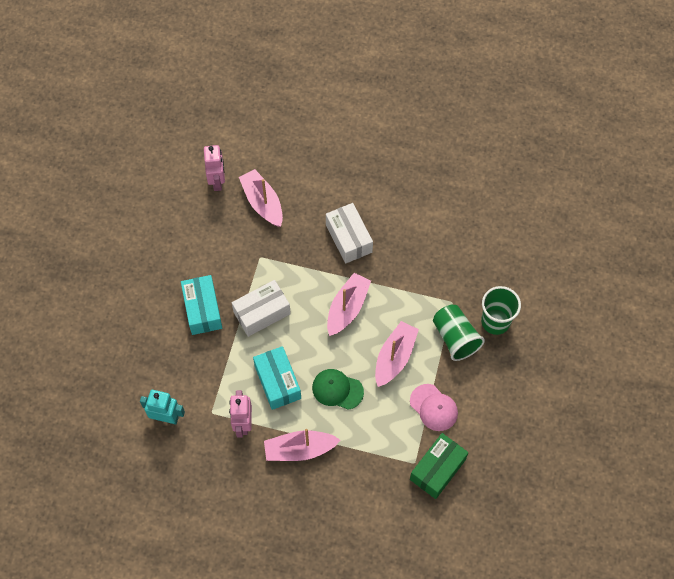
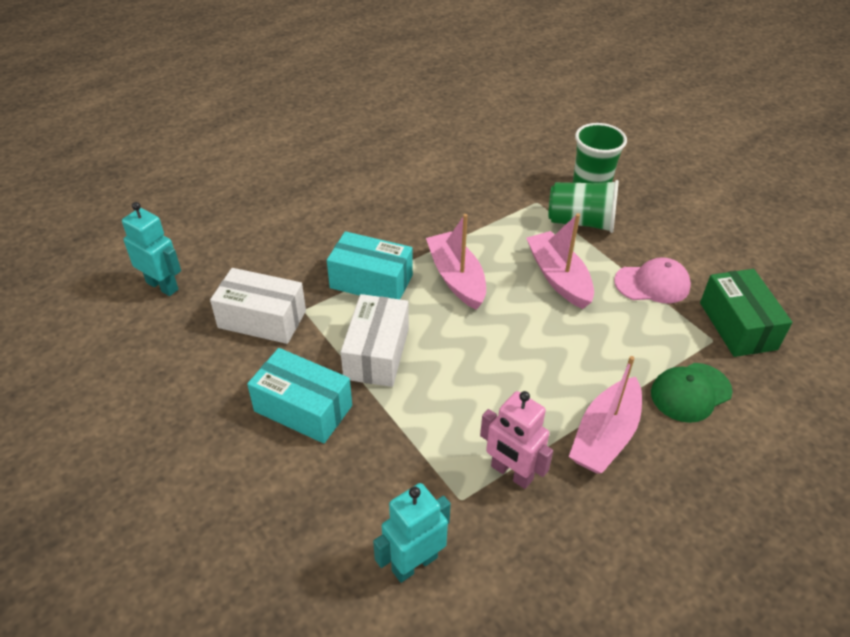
camera: 50 degrees left, 20 degrees down
pink robot [204,145,225,191] -> turquoise robot [122,202,181,296]
pink boat [239,169,283,227] -> none
turquoise box [253,346,301,410] -> turquoise box moved to [327,231,413,299]
green cap [312,369,364,410] -> green cap moved to [651,363,732,423]
white box [326,203,373,264] -> white box moved to [210,268,306,344]

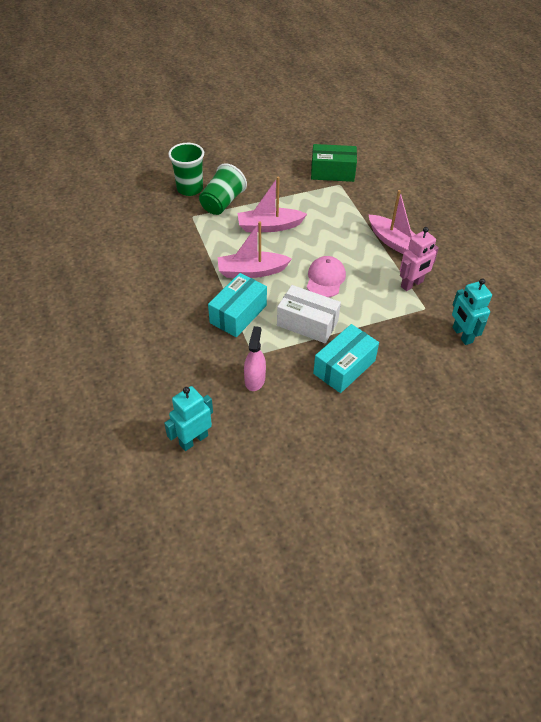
camera: 75 degrees left, 5 degrees up
white box [210,268,306,344] -> pink spray bottle [244,326,266,391]
pink cap [614,257,691,304] -> pink cap moved to [307,256,346,297]
green cap [651,363,732,423] -> none

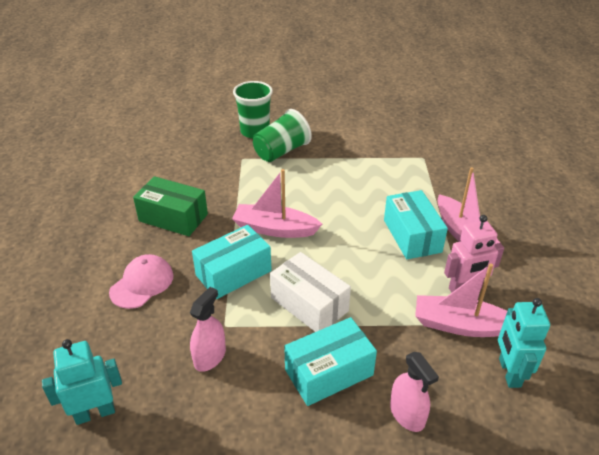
camera: 20 degrees right, 10 degrees down
pink boat [237,177,307,232] -> pink boat moved to [415,263,507,337]
pink cap [307,256,346,297] -> pink cap moved to [109,254,173,309]
green box [311,144,357,182] -> green box moved to [133,176,208,236]
none -> turquoise box [384,190,448,259]
none -> pink spray bottle [390,352,439,432]

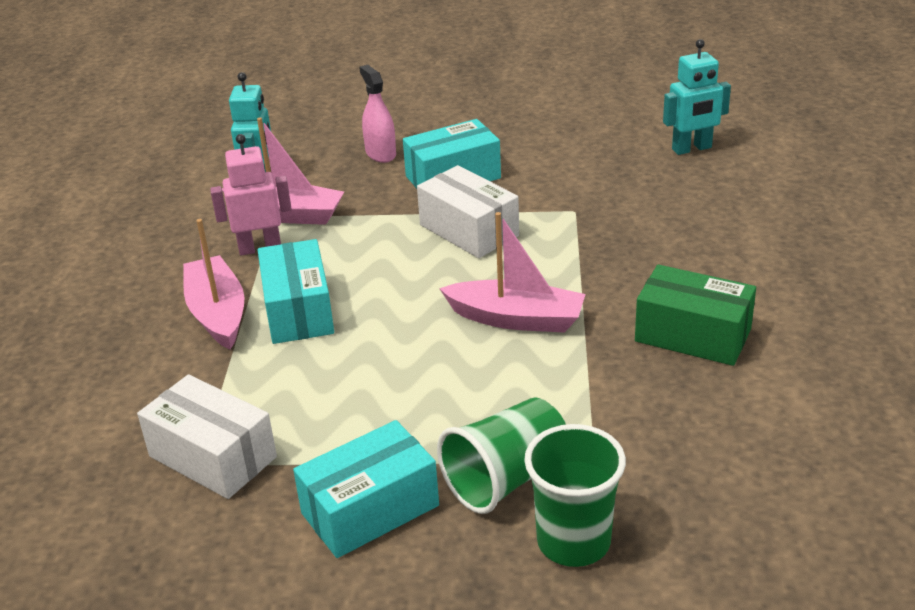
camera: 175 degrees left, 5 degrees down
pink cap [109,254,173,309] -> none
pink spray bottle [190,287,226,372] -> none
turquoise box [192,225,272,299] -> turquoise box moved to [293,420,439,558]
none -> white box [137,374,277,499]

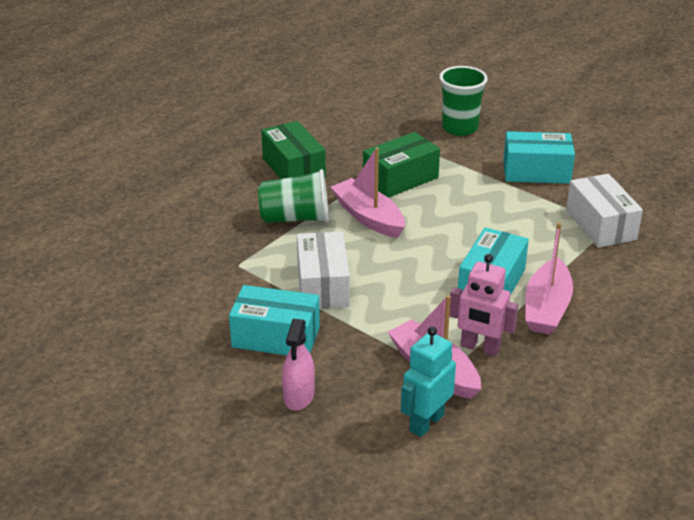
camera: 145 degrees left, 0 degrees up
green cup [437,397,566,514] -> green cup moved to [258,169,329,223]
turquoise robot [663,39,731,155] -> none
none -> green box [363,132,440,198]

